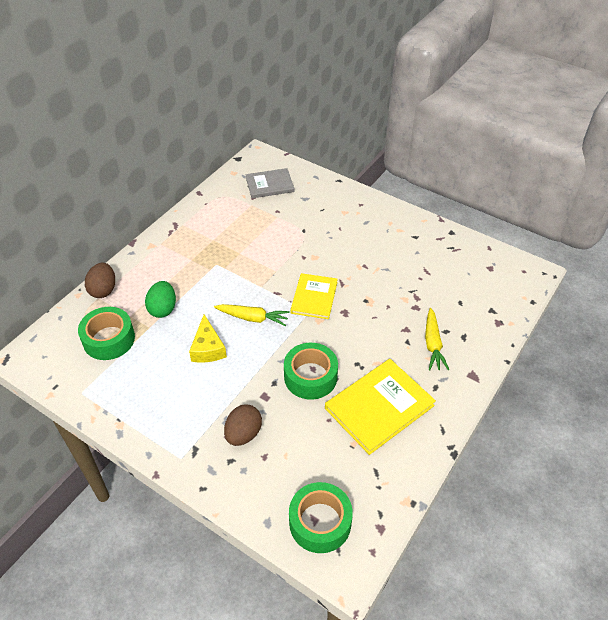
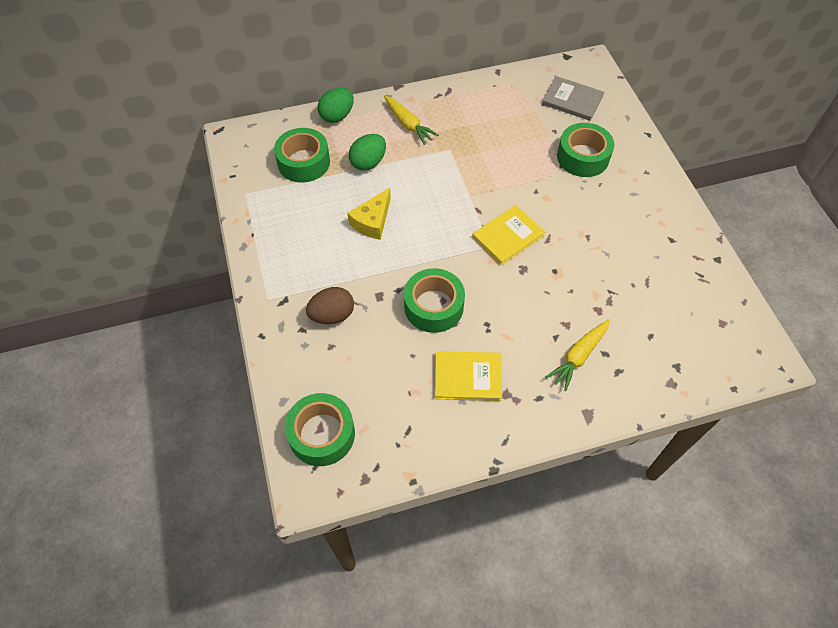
camera: 40 degrees right, 10 degrees up
brown egg [85,263,115,298] -> green egg [318,88,354,123]
yellow carrot [214,304,290,326] -> yellow carrot moved to [384,96,439,145]
yellow book [325,359,436,455] -> yellow book [435,351,502,401], size x0.65
none -> green tape [557,123,614,177]

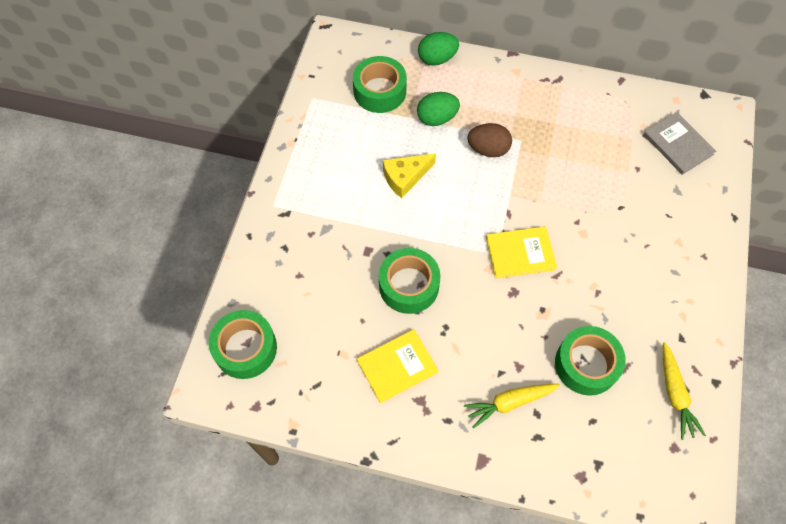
camera: 30 degrees right, 5 degrees up
brown egg [306,287,354,324] -> brown egg moved to [467,123,512,157]
yellow carrot [384,96,439,145] -> yellow carrot moved to [663,342,706,440]
yellow book [435,351,502,401] -> yellow book turned 60 degrees counterclockwise [357,329,438,403]
green tape [557,123,614,177] -> green tape moved to [555,326,626,396]

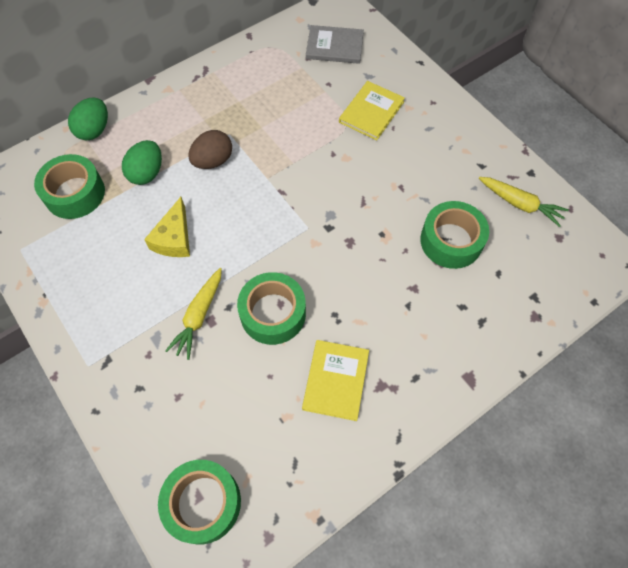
camera: 50 degrees left, 0 degrees up
yellow carrot [464,384,560,429] -> yellow carrot moved to [165,268,222,360]
yellow book [486,226,557,278] -> yellow book moved to [339,81,405,140]

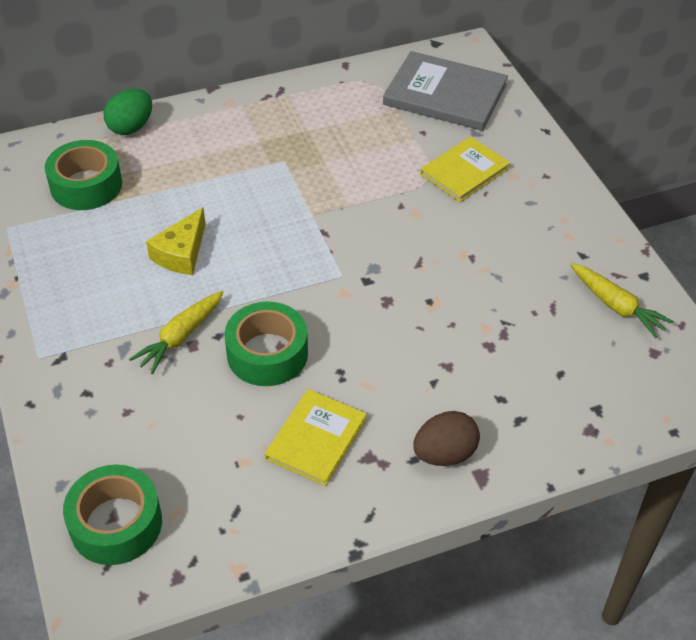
camera: 15 degrees right, 15 degrees down
green egg [122,140,162,185] -> none
brown egg [188,130,232,169] -> brown egg moved to [413,411,480,466]
grey book [306,25,364,64] -> grey book [383,51,508,131], size x1.54
green tape [420,201,489,269] -> none

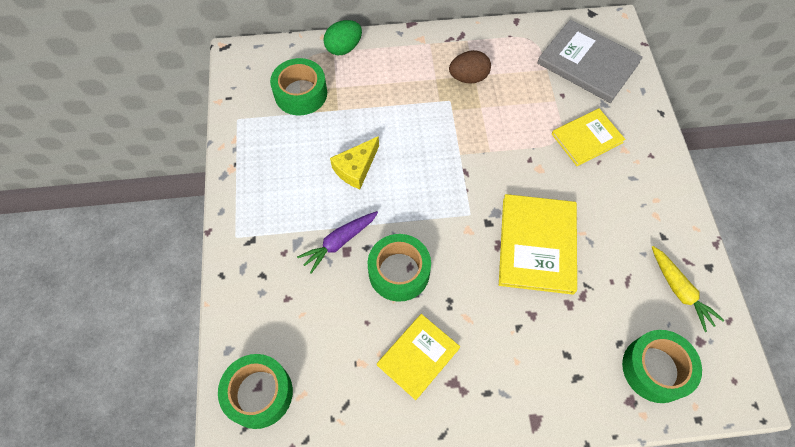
camera: 15 degrees right, 15 degrees up
yellow carrot [129,291,224,374] -> purple carrot [297,211,378,274]
brown egg [413,411,480,466] -> brown egg moved to [449,50,491,84]
none -> yellow book [499,194,577,295]
none -> green tape [622,330,702,403]

